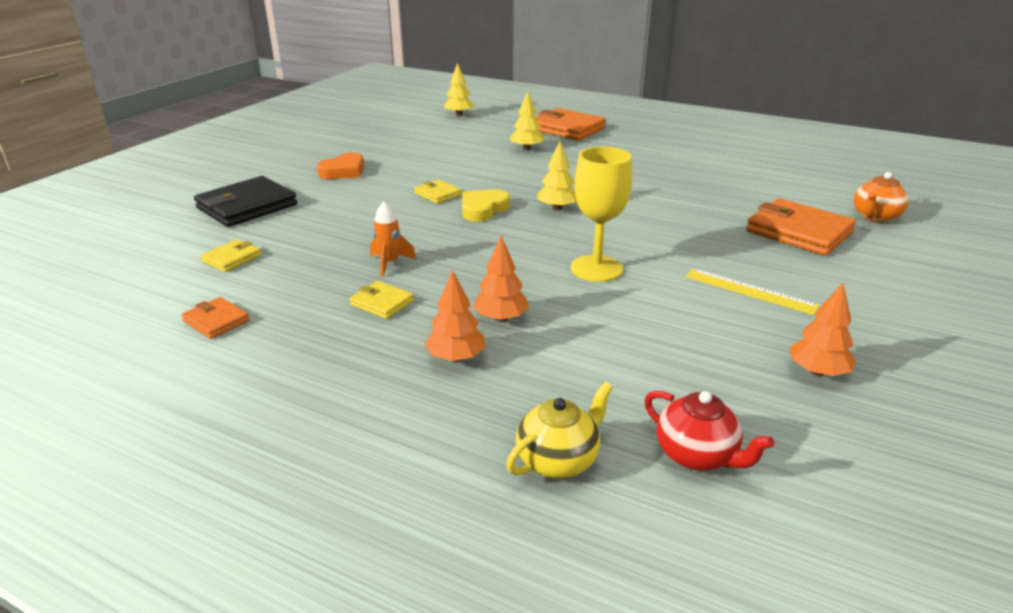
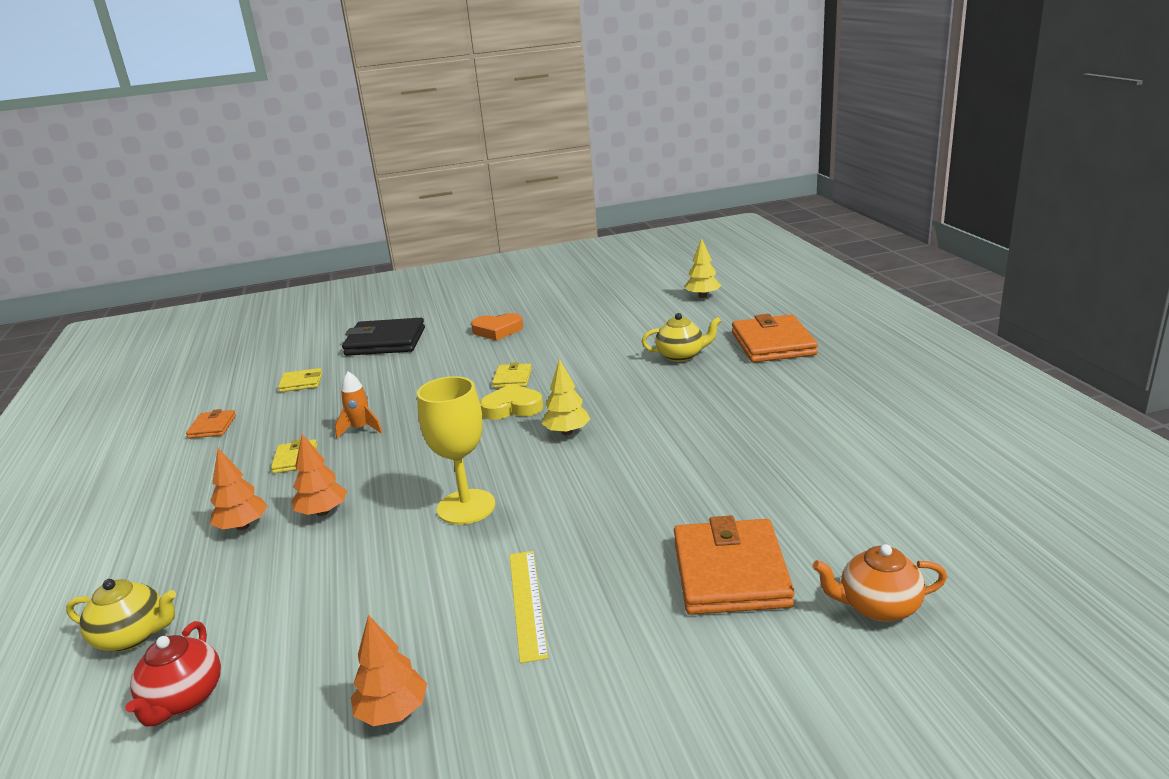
camera: 50 degrees right, 5 degrees down
yellow tree [510,91,544,151] -> yellow teapot [642,313,721,362]

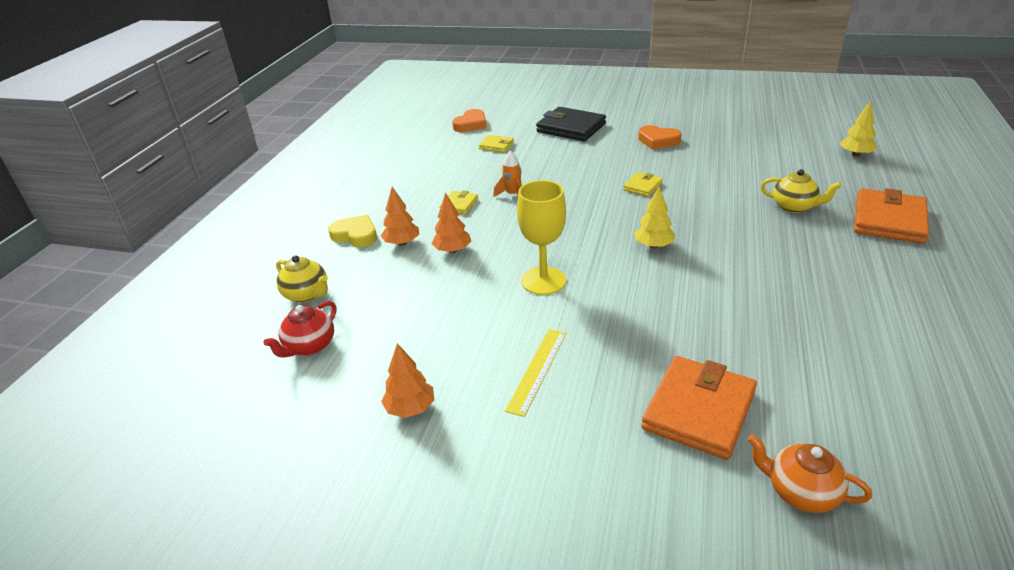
camera: 30 degrees right, 10 degrees up
orange wallet [186,409,236,439] -> none
yellow heart [480,384,543,420] -> yellow heart moved to [328,215,377,247]
none -> orange heart [452,109,487,132]

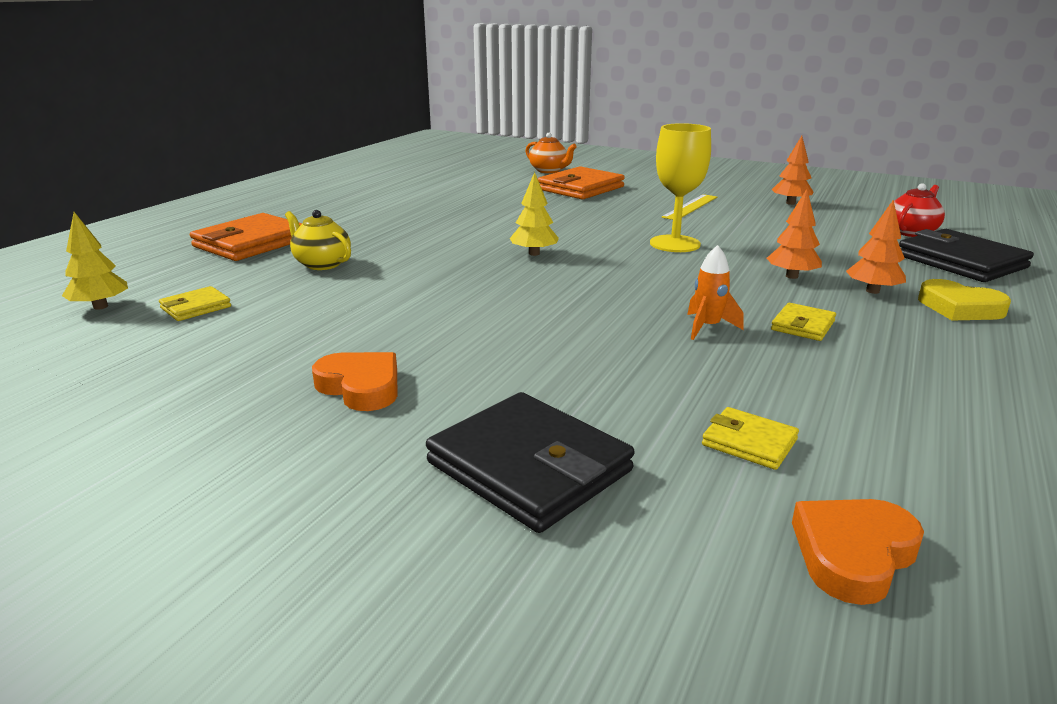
camera: 170 degrees left, 10 degrees down
yellow teapot [276,255,328,302] -> black wallet [899,229,1034,282]
yellow wallet [623,172,663,196] -> yellow wallet moved to [159,286,231,321]

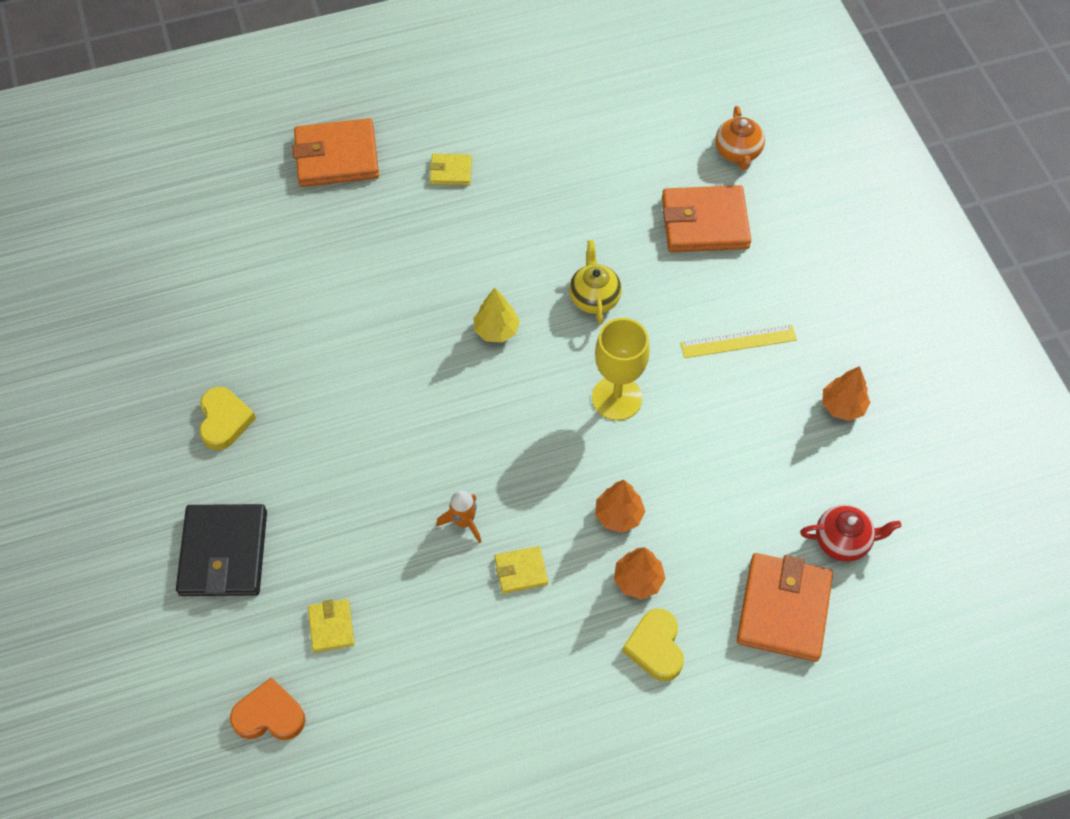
camera: 45 degrees right, 35 degrees up
yellow tree [62,212,128,310] -> none
yellow wallet [159,286,231,321] -> yellow wallet moved to [429,154,472,185]
yellow teapot [285,210,351,270] -> yellow teapot moved to [569,240,622,324]
orange heart [312,352,397,411] -> yellow heart [199,387,256,450]
black wallet [899,229,1034,282] -> orange wallet [737,553,833,662]

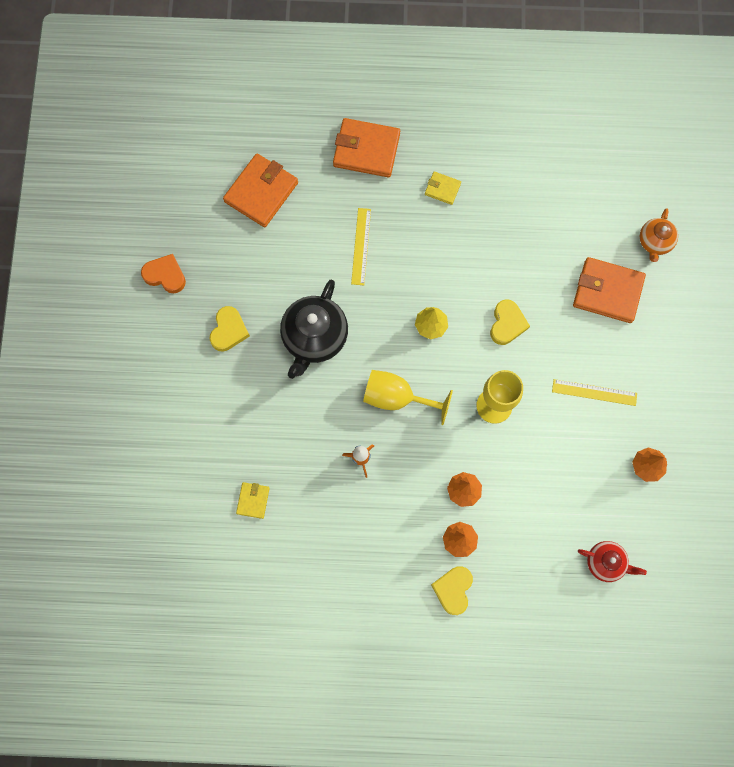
camera: 20 degrees right, 15 degrees up
black wallet [176,504,267,596] -> none
orange heart [230,677,306,740] -> orange heart moved to [141,254,186,293]
yellow wallet [495,546,548,594] -> none
yellow teapot [569,240,622,324] -> yellow heart [490,300,530,345]
orange wallet [737,553,833,662] -> orange wallet moved to [223,153,298,227]
none -> black teapot [280,280,348,379]
none -> yellow ruler [351,208,371,285]
none -> yellow goblet [363,370,453,425]

